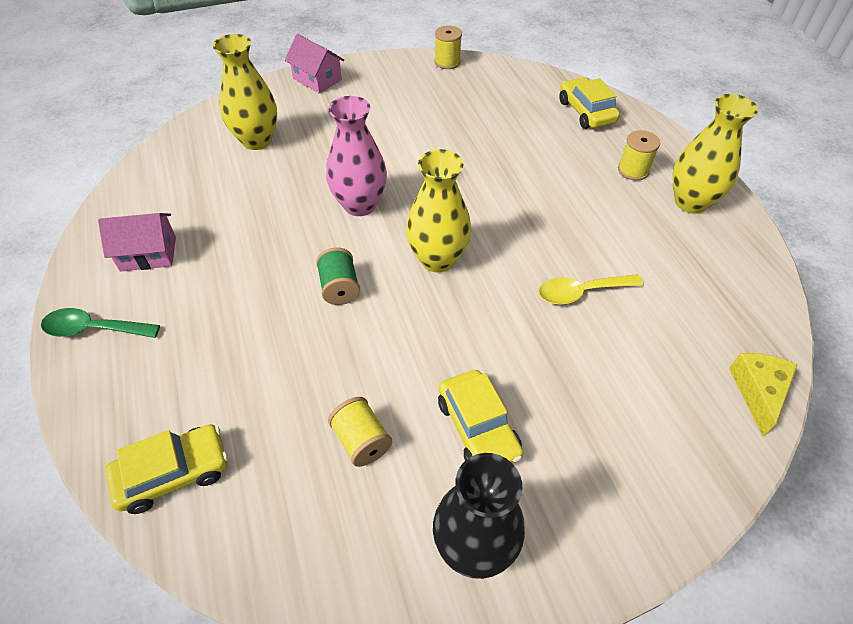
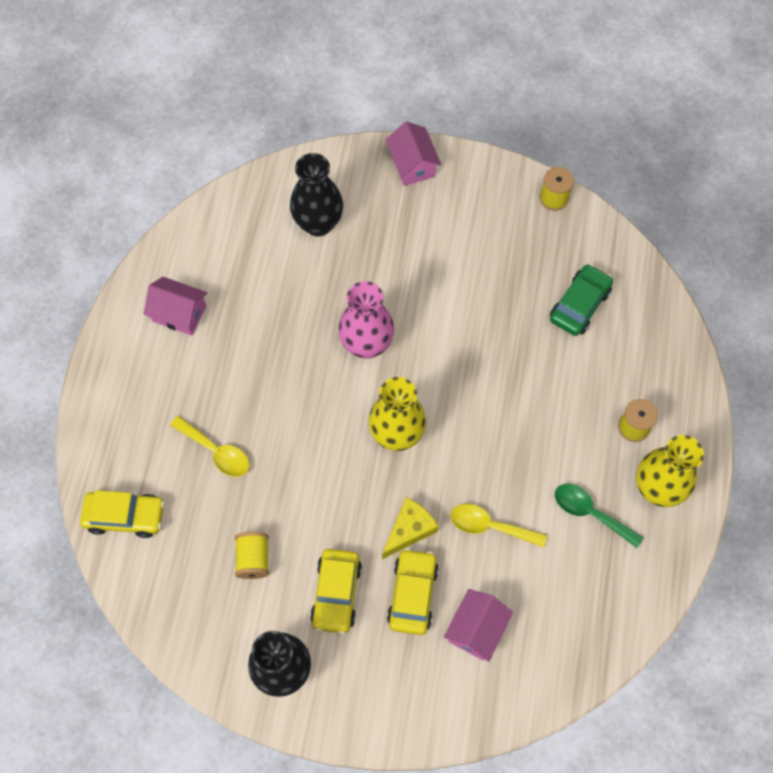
camera: 30 degrees right, 15 degrees up
green spoon [41,308,160,338] -> green spoon moved to [555,484,644,548]
yellow vase [213,34,277,150] -> black vase [290,153,343,236]
green spool [316,248,360,305] -> none
yellow car [559,77,620,129] -> yellow car moved to [387,548,439,635]
yellow cheese [729,353,798,437] -> yellow cheese moved to [382,497,439,559]
none -> yellow spoon [170,416,250,477]
none -> pink house [444,589,513,662]
none -> green car [550,264,613,336]

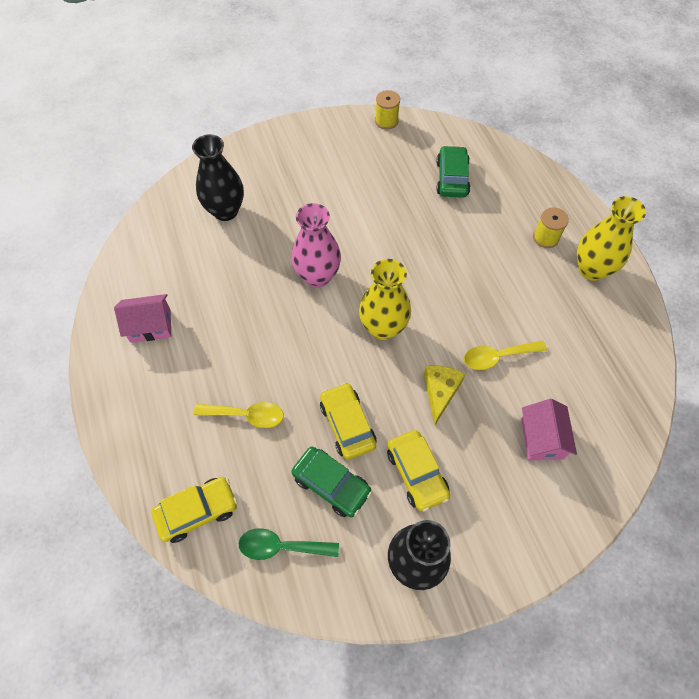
camera: 30 degrees left, 5 degrees down
yellow spool [235,532,269,579] -> green car [291,446,372,517]
pink house [385,121,441,186] -> none
yellow car [387,548,439,635] -> yellow car moved to [320,382,377,460]
green spoon [555,484,644,548] -> green spoon moved to [239,528,339,560]

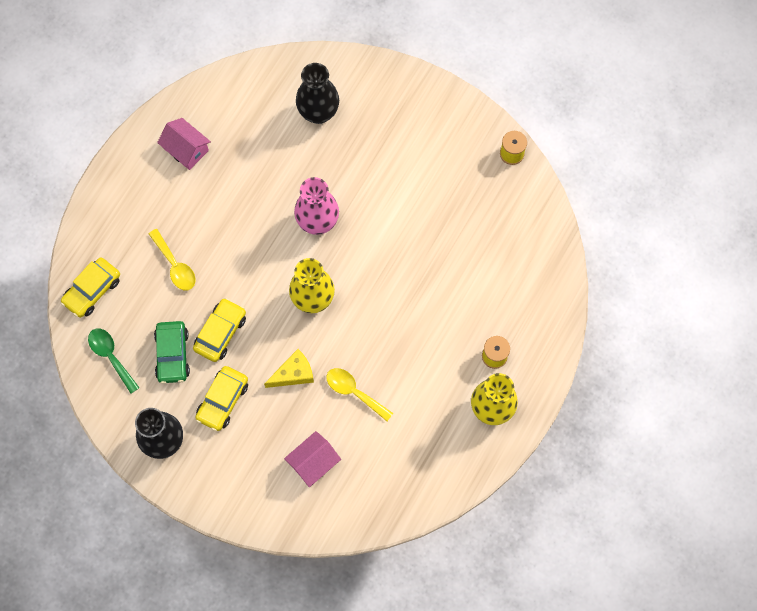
camera: 50 degrees right, 10 degrees up
yellow car [151,477,238,543] -> yellow car turned 105 degrees clockwise [61,258,120,318]
green car [436,145,471,198] -> none

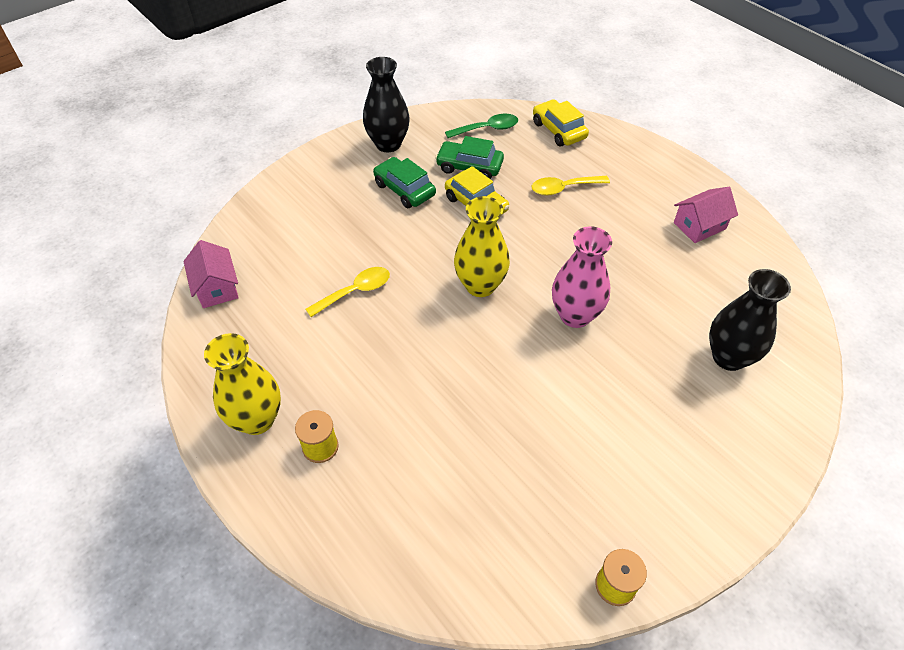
camera: 110 degrees right, 20 degrees down
yellow car [195,366,248,431] -> green car [373,157,436,208]
yellow cheese [264,349,314,388] -> none
pink house [284,431,341,487] -> pink house moved to [183,240,239,308]

